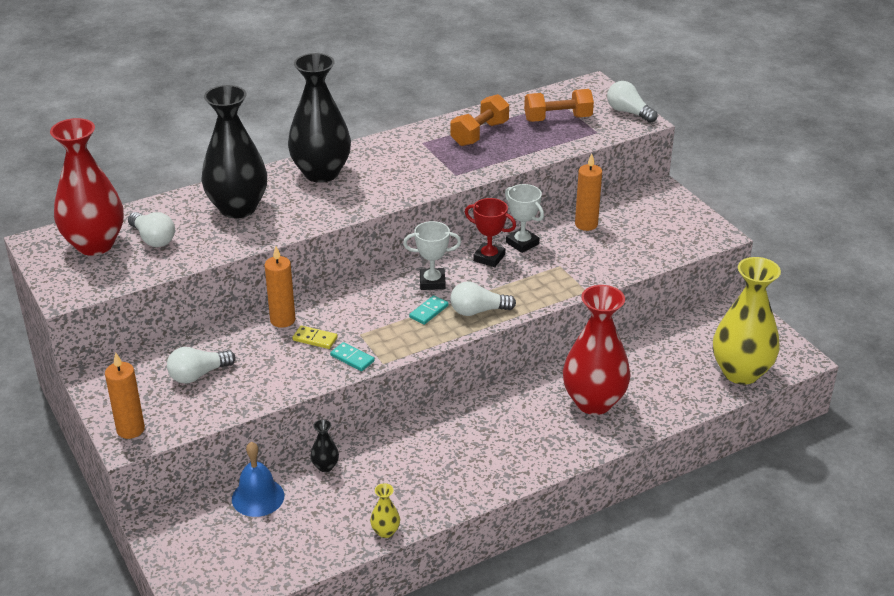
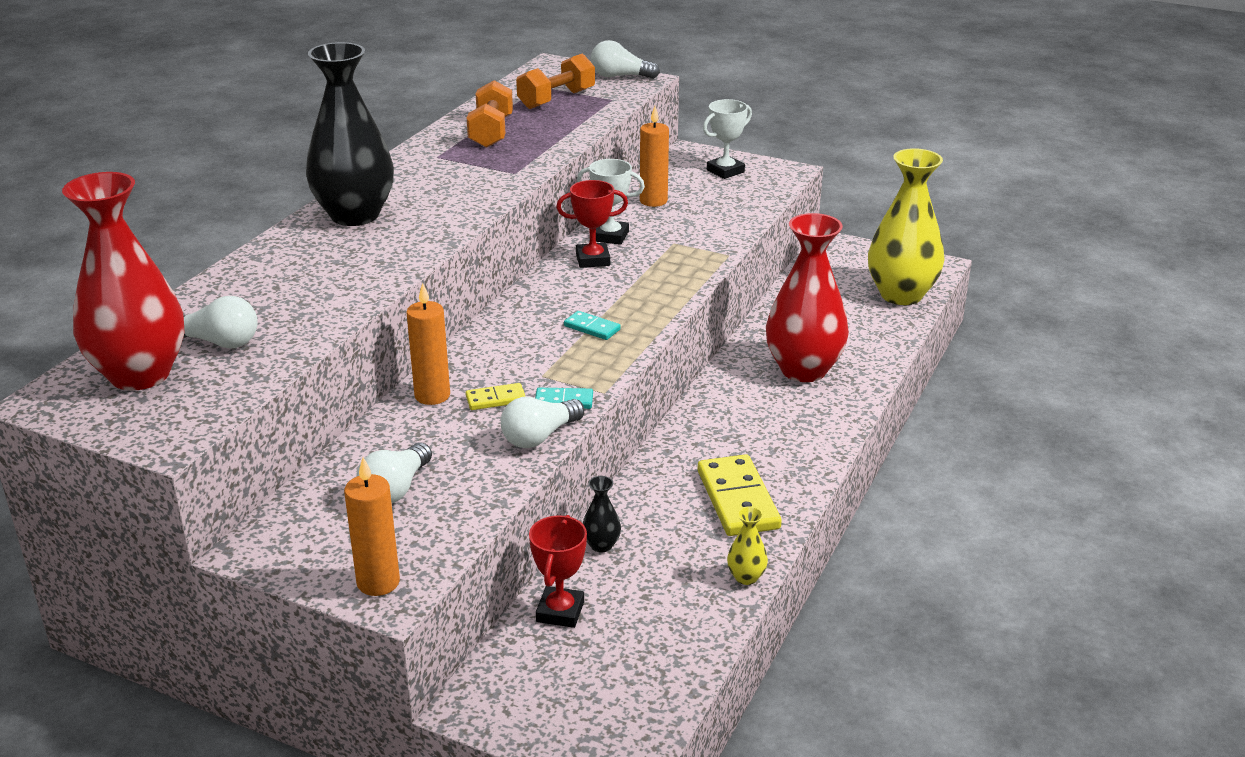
camera: 35 degrees left, 5 degrees down
black vase [201,85,267,218] -> none
blue bell [232,442,284,517] -> red trophy [529,515,587,628]
white trophy [403,221,461,290] -> white trophy moved to [703,99,752,179]
turquoise domino [409,295,449,325] -> turquoise domino turned 60 degrees counterclockwise [564,311,621,340]
white light bulb [450,281,516,316] -> white light bulb moved to [501,396,584,448]
none -> yellow domino [698,454,782,536]

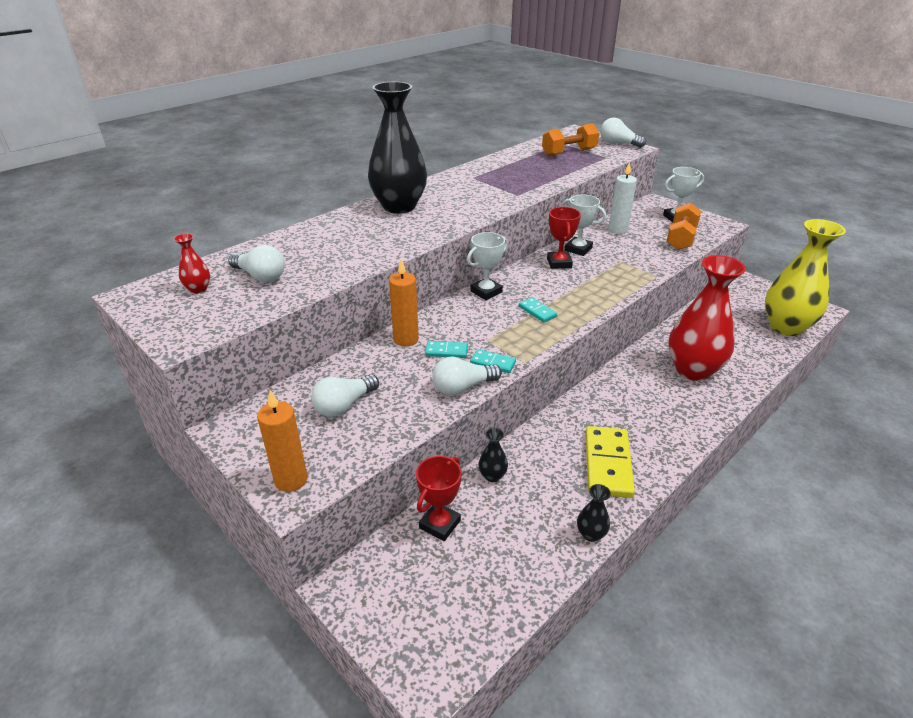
camera: 20 degrees right, 5 degrees up
red vase [62,172,185,391] -> red vase [174,233,210,294], size x0.40
yellow domino [465,383,526,410] -> turquoise domino [425,341,468,358]
orange dumbbell [467,80,513,148] -> orange dumbbell moved to [667,203,701,250]
red trophy [556,180,628,268] -> red trophy turned 75 degrees clockwise [547,207,581,269]
orange candle [640,106,669,207] -> white candle [608,162,637,234]
yellow vase [727,506,768,585] -> black vase [577,484,611,542]
none -> white trophy [467,232,508,300]

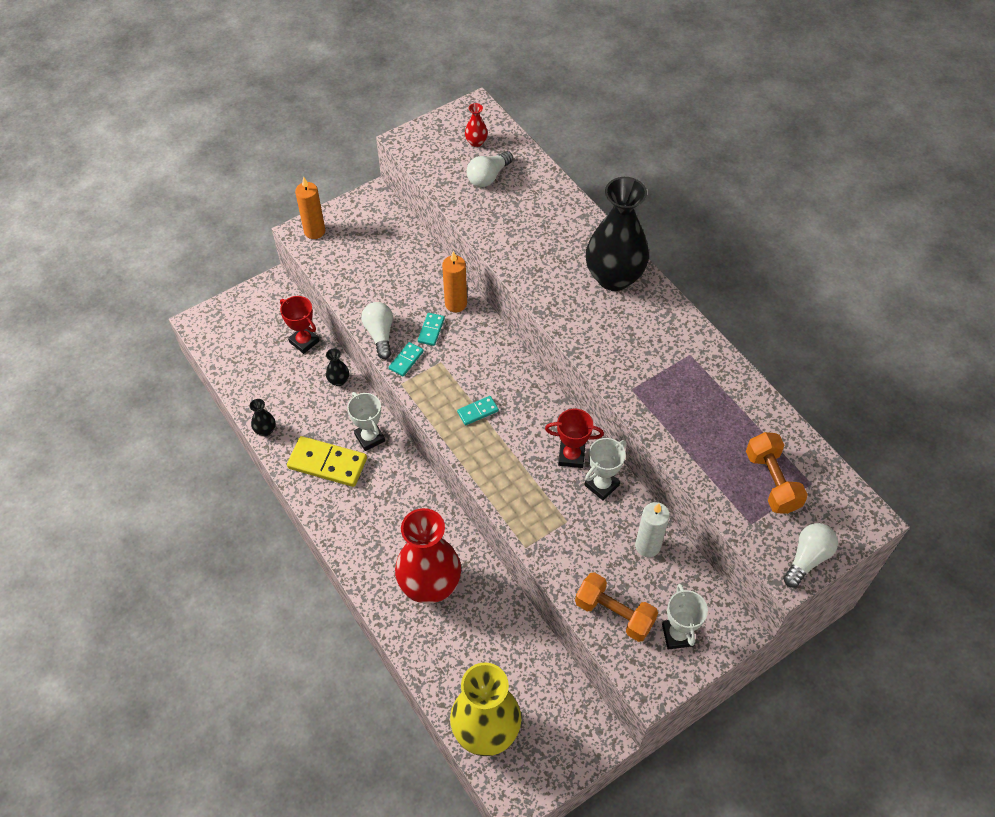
camera: 100 degrees right, 20 degrees up
white light bulb [311,374,379,417] -> none
white trophy [467,232,508,300] -> white trophy moved to [347,392,385,451]

